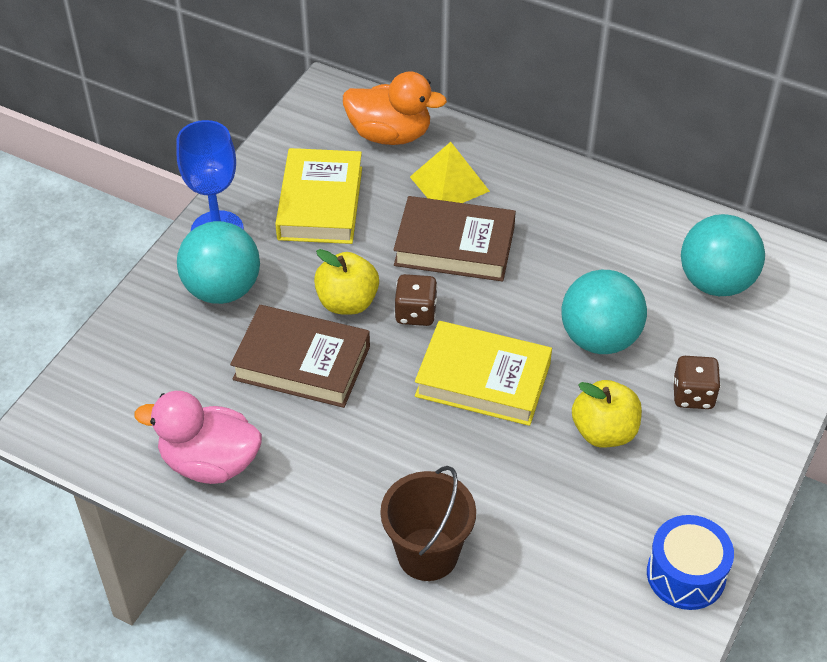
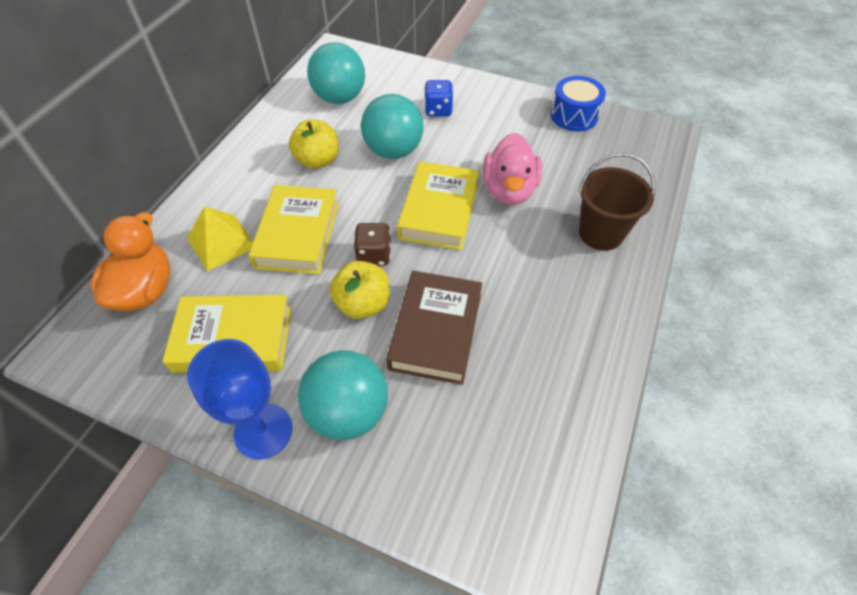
camera: 95 degrees left, 5 degrees up
pink duck [134,391,262,484] -> pink duck moved to [483,133,542,205]
brown book [394,196,516,281] -> yellow book [248,185,339,274]
yellow apple [572,380,642,448] -> yellow apple moved to [289,119,339,169]
brown dice [673,356,721,409] -> blue dice [425,80,453,116]

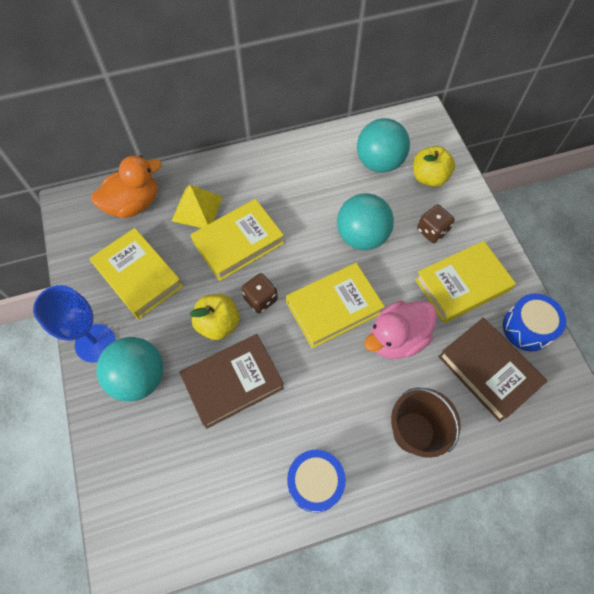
camera: 50 degrees right, 10 degrees up
yellow apple [289,119,339,169] -> yellow apple moved to [413,146,455,187]
blue dice [425,80,453,116] -> brown dice [417,205,455,243]
none -> blue drum [287,450,346,513]
none -> yellow book [415,241,516,323]
none -> brown book [438,318,547,422]

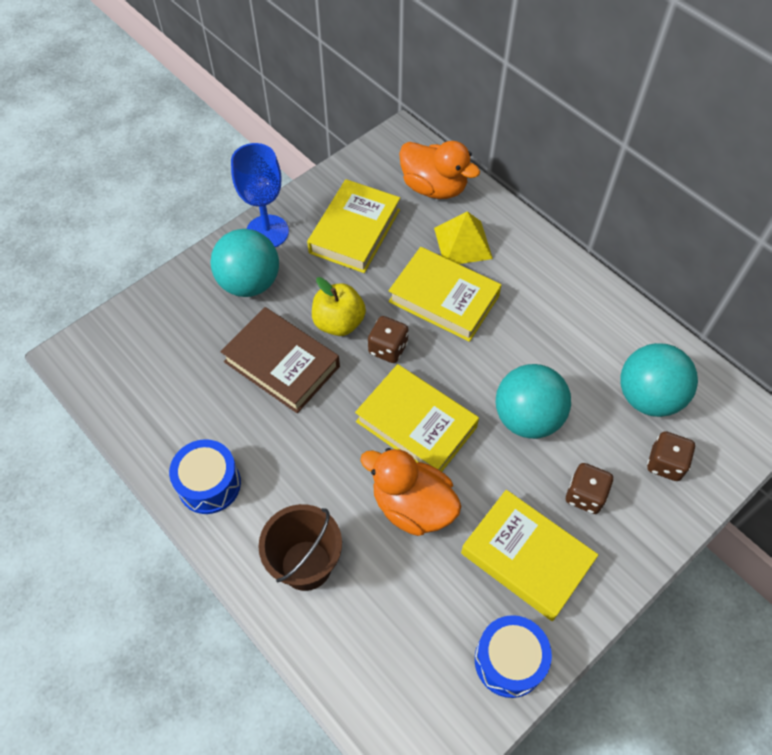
camera: 65 degrees right, 5 degrees down
pink duck [364,300,437,359] -> orange duck [360,448,461,536]
yellow apple [413,146,455,187] -> brown dice [647,431,695,481]
brown book [438,318,547,422] -> none

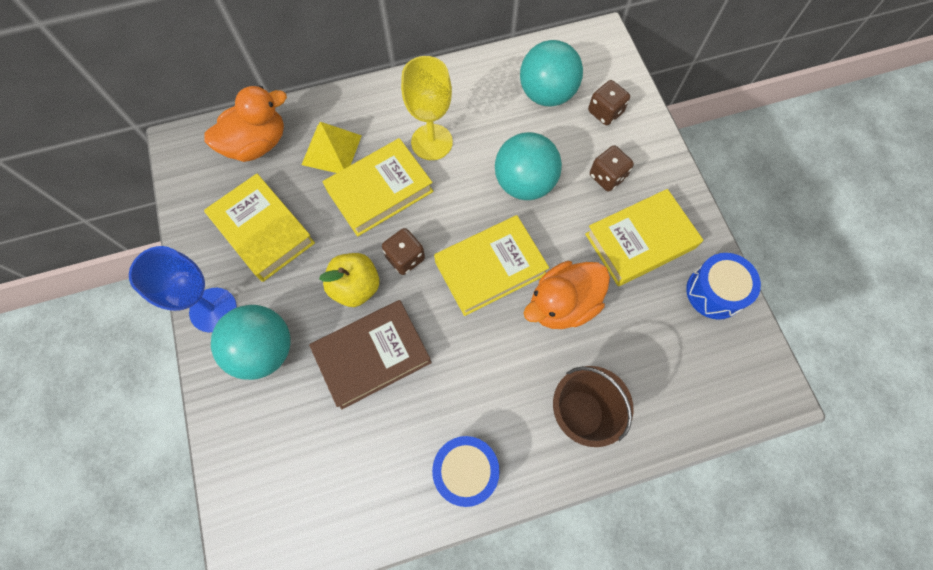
camera: 65 degrees left, 10 degrees up
none -> yellow goblet [401,56,453,160]

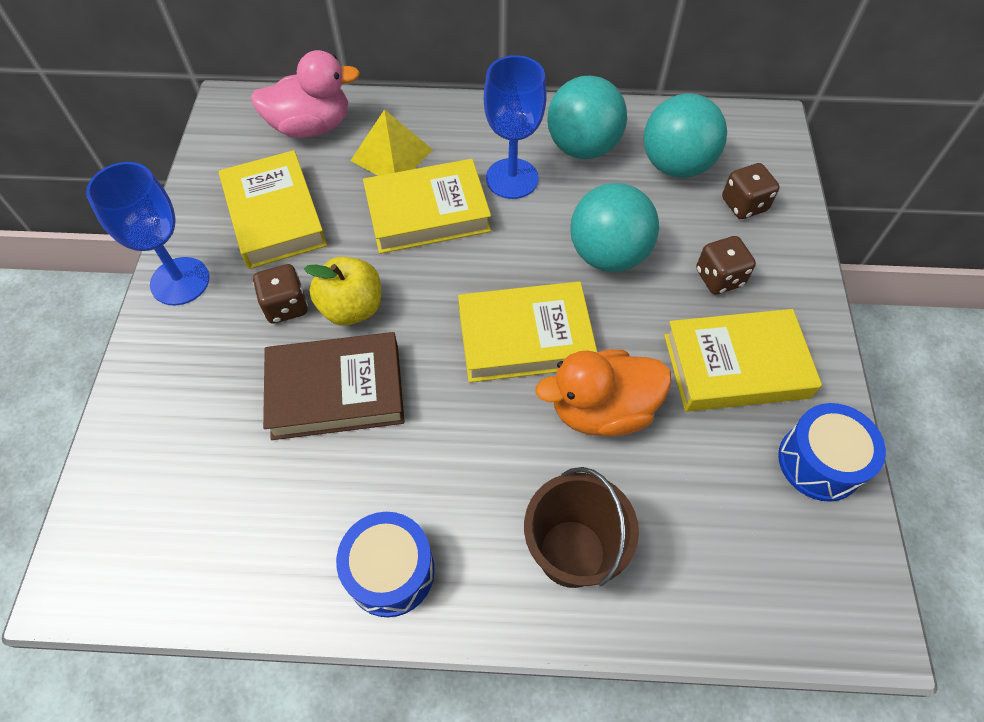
camera: 20 degrees right, 10 degrees down
orange duck [204,86,287,162] -> pink duck [251,50,360,138]
turquoise ball [211,305,291,380] -> turquoise ball moved to [547,76,627,159]
brown dice [382,228,425,275] -> brown dice moved to [253,264,308,324]
yellow goblet [401,56,453,160] -> blue goblet [484,55,547,199]

